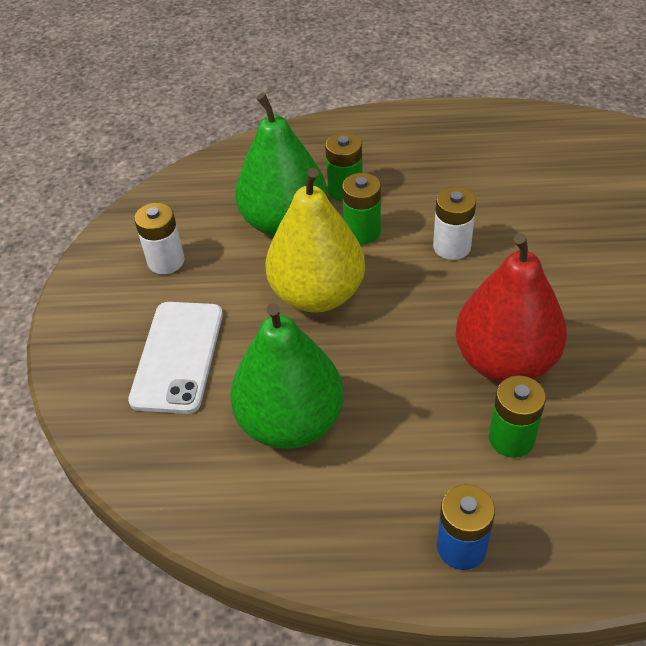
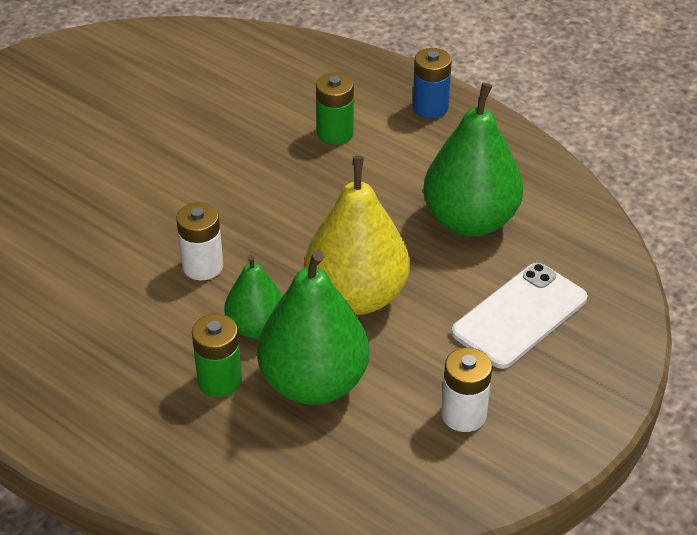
camera: 145 degrees left, 5 degrees down
green battery [342,173,381,244] -> green pear [224,254,283,338]
red pear [456,233,567,382] -> none

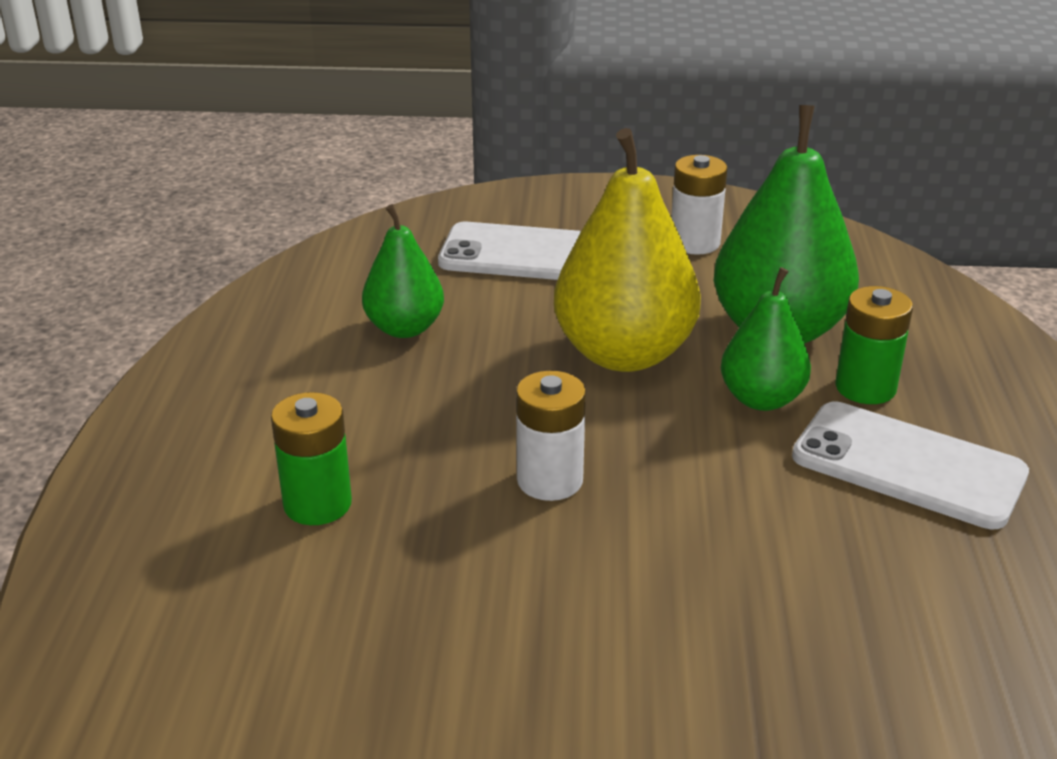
camera: 125 degrees left, 10 degrees down
white battery [177,202,223,280] -> white battery moved to [516,370,586,501]
blue battery [413,48,452,118] -> none
green pear [424,83,523,236] -> green pear [362,204,444,338], size x0.58
none -> white phone [792,401,1029,529]

